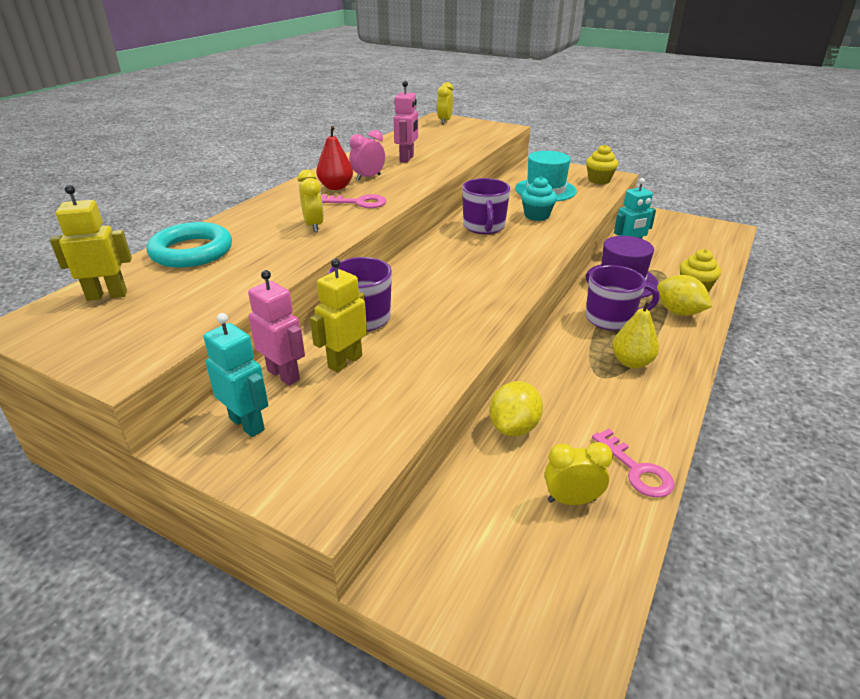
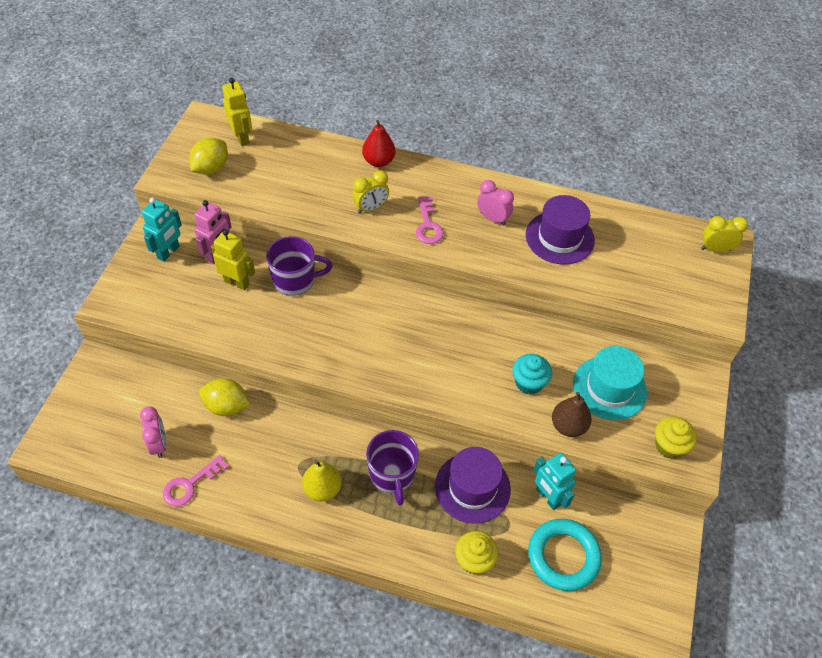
camera: 75 degrees right, 20 degrees up
turquoise ring [147,222,232,268] -> turquoise ring moved to [528,519,602,591]
red pear [316,126,353,190] -> red pear moved to [362,120,396,167]
pink robot [393,81,418,163] -> purple hat [526,195,595,264]
purple mug [462,178,510,234] -> none
yellow clock [545,442,613,505] -> pink clock [140,406,167,458]
yellow lemon [657,275,712,316] -> yellow lemon moved to [190,137,228,175]
none -> brown pear [552,392,592,437]

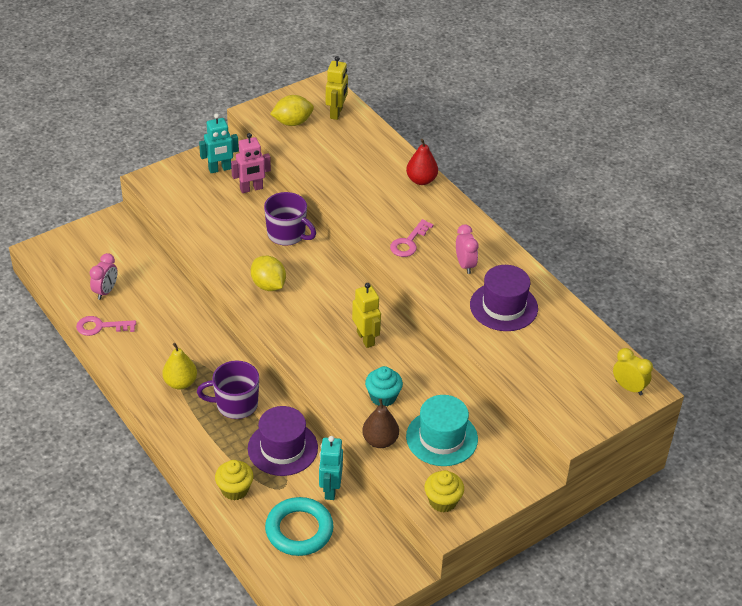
camera: 40 degrees right, 10 degrees down
yellow lemon [199,378,250,416] -> yellow lemon moved to [251,256,286,291]
yellow robot [211,229,255,290] -> yellow robot moved to [352,283,381,348]
yellow clock [353,170,389,213] -> none
purple mug [366,430,419,505] -> purple mug turned 60 degrees clockwise [197,361,259,419]

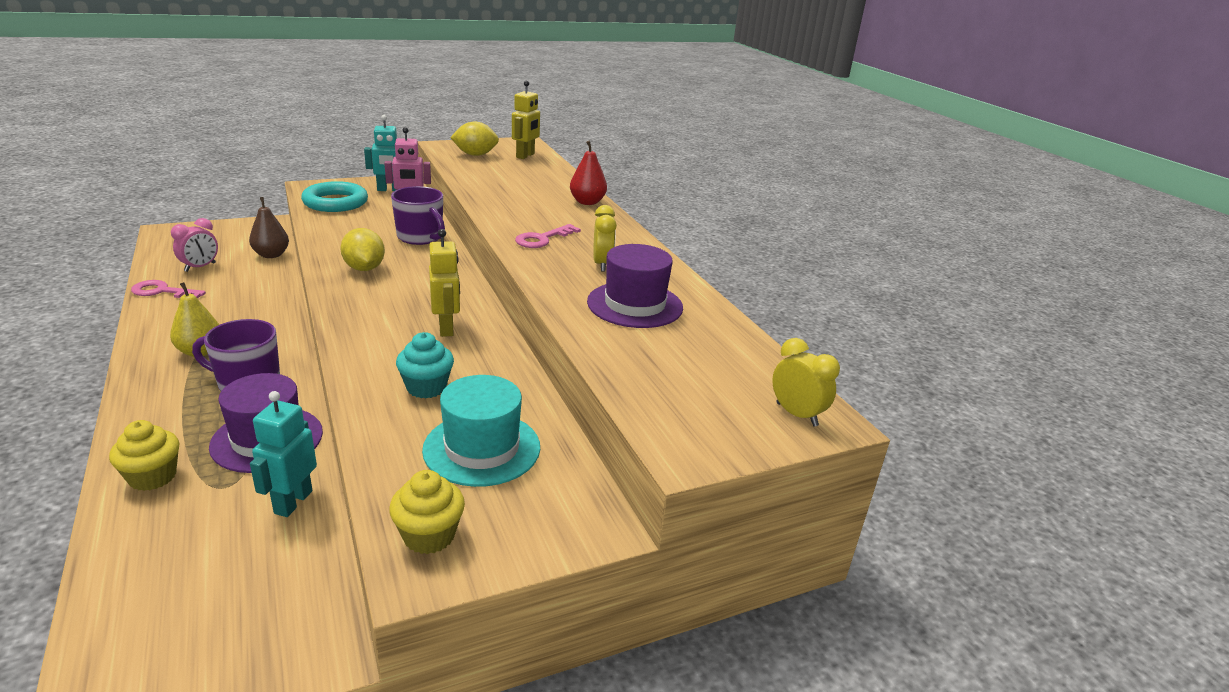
camera: 10 degrees right, 15 degrees down
turquoise ring [265,497,334,556] -> turquoise ring moved to [301,181,368,212]
brown pear [362,399,399,448] -> brown pear moved to [249,197,289,258]
pink clock [456,224,479,274] -> yellow clock [593,205,617,272]

